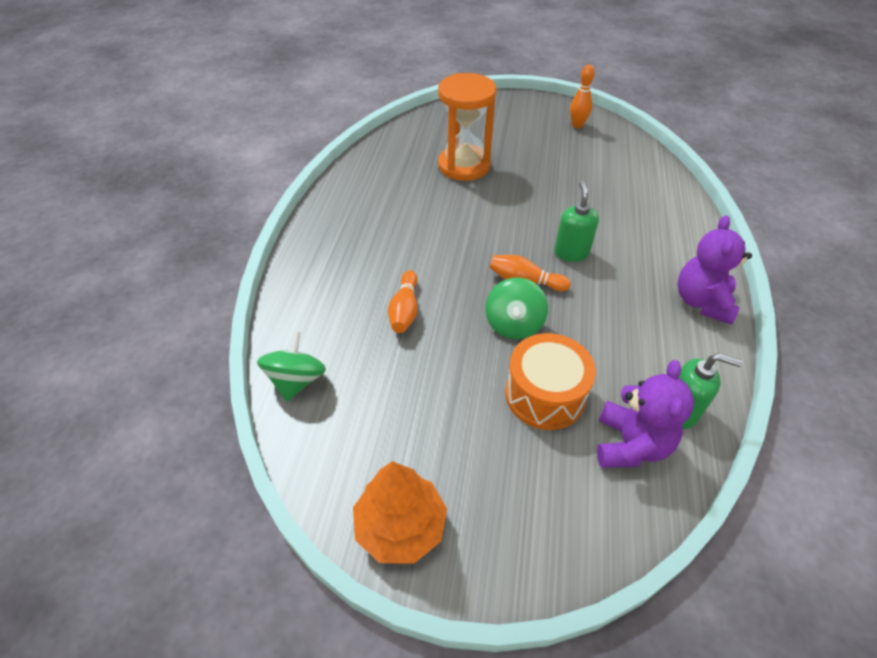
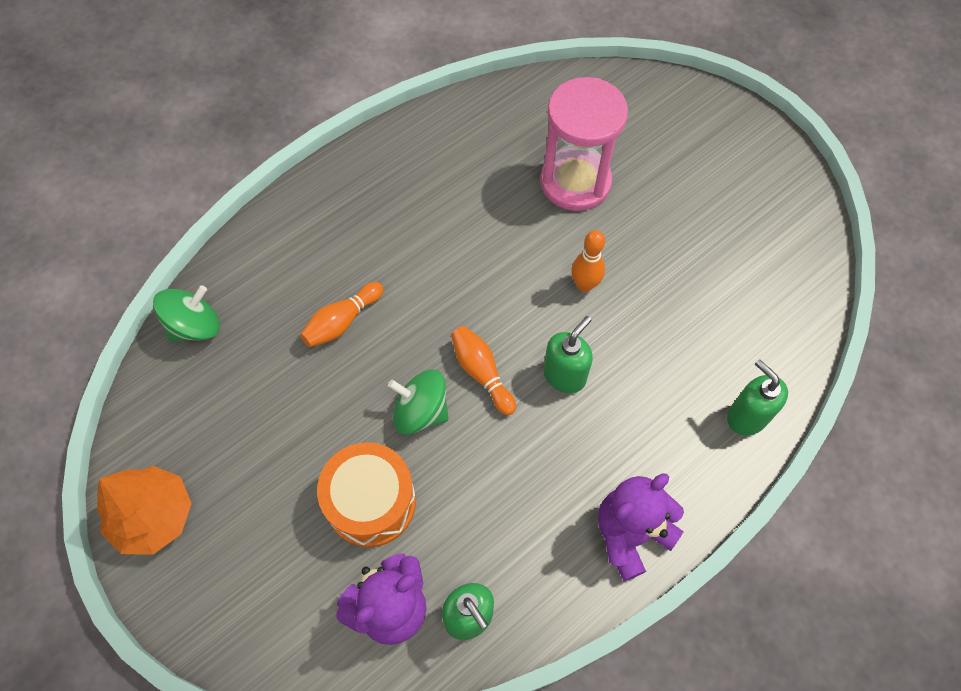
camera: 40 degrees right, 15 degrees up
orange hourglass [438,73,497,181] -> pink hourglass [540,77,628,211]
green spinning top [485,278,548,339] -> green spinning top turned 60 degrees clockwise [388,370,449,435]
orange bowling pin [570,65,595,128] -> orange bowling pin moved to [571,230,605,292]
none -> green soap dispenser [727,359,788,435]

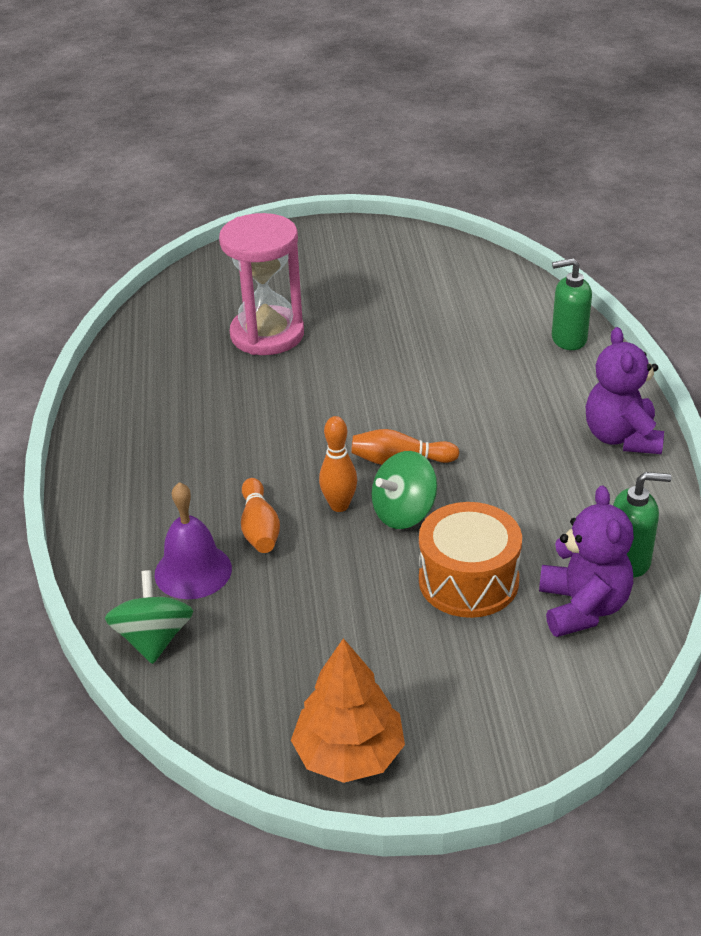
camera: 55 degrees left, 25 degrees down
green soap dispenser [543,316,593,393] -> none
orange bowling pin [571,230,605,292] -> orange bowling pin moved to [319,416,357,512]
none -> purple bell [154,482,232,599]

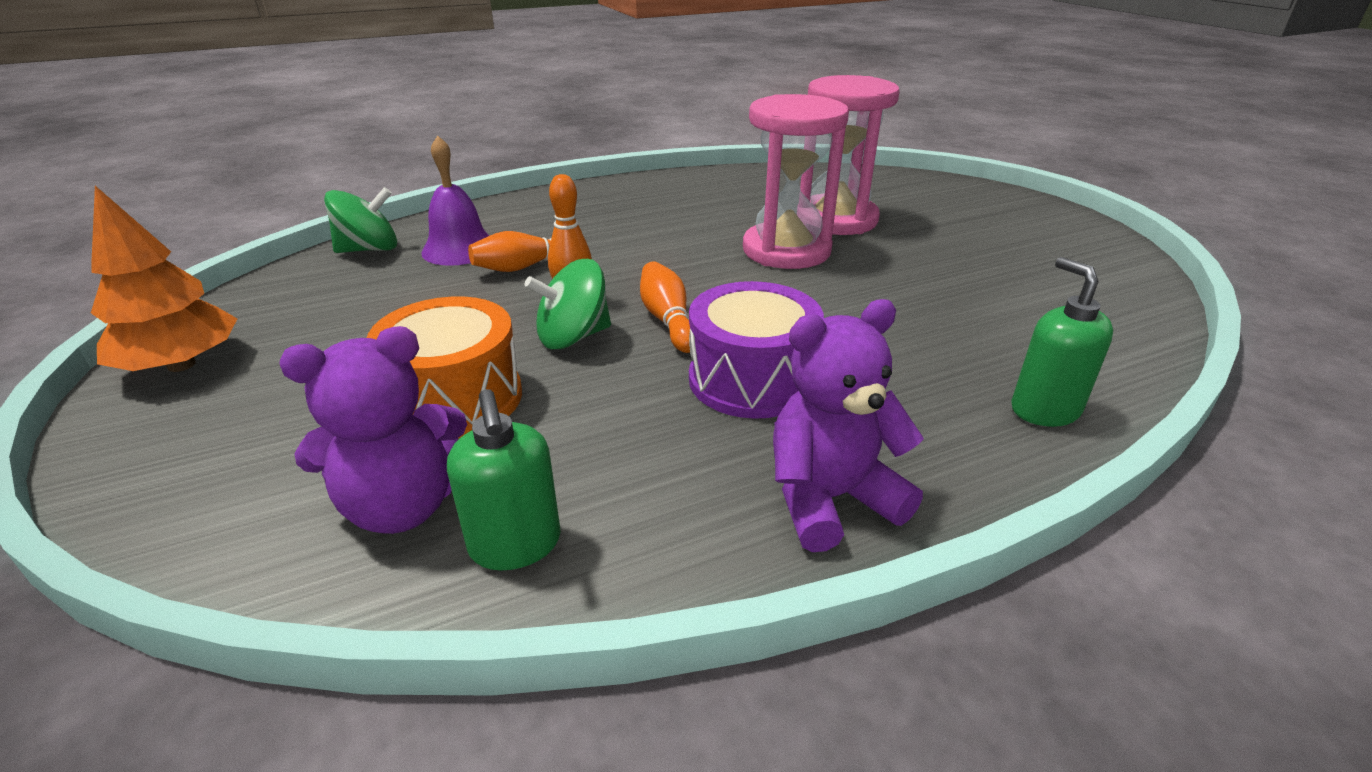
camera: 70 degrees right, 5 degrees down
green spinning top [372,451,437,529] -> green spinning top turned 60 degrees counterclockwise [525,259,611,349]
none -> purple drum [689,281,824,419]
none -> pink hourglass [743,94,849,269]

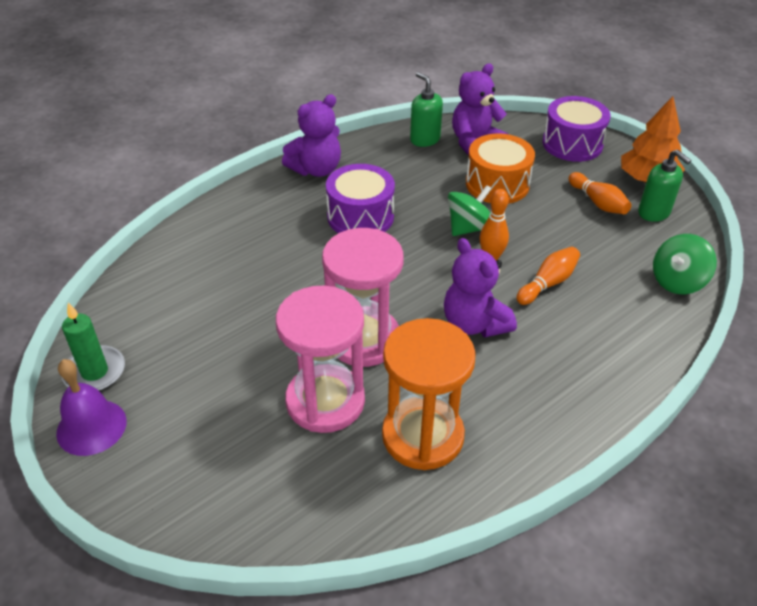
camera: 165 degrees right, 10 degrees up
purple bell [421,135,489,266] -> purple bell moved to [56,359,127,456]
orange bowling pin [640,261,690,353] -> orange bowling pin moved to [569,172,632,214]
green soap dispenser [1011,257,1113,427] -> green soap dispenser moved to [638,149,691,222]
none -> green candle [62,303,125,391]
none -> orange hourglass [382,318,476,470]
none -> purple teddy bear [444,238,517,337]
none -> purple drum [542,96,611,162]

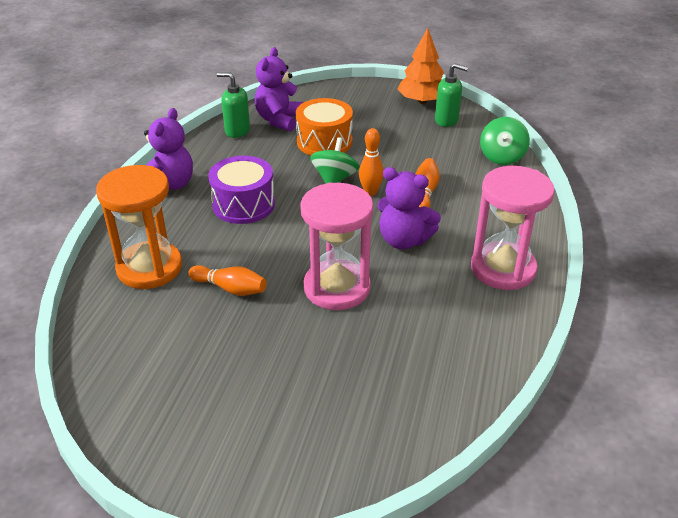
camera: 35 degrees left, 5 degrees down
purple bell [56,359,127,456] -> none
green candle [62,303,125,391] -> none
pink hourglass [276,286,365,433] -> pink hourglass moved to [471,166,555,290]
orange hourglass [382,318,476,470] -> orange hourglass moved to [96,165,182,289]
purple drum [542,96,611,162] -> none
orange bowling pin [569,172,632,214] -> orange bowling pin moved to [188,265,267,296]

